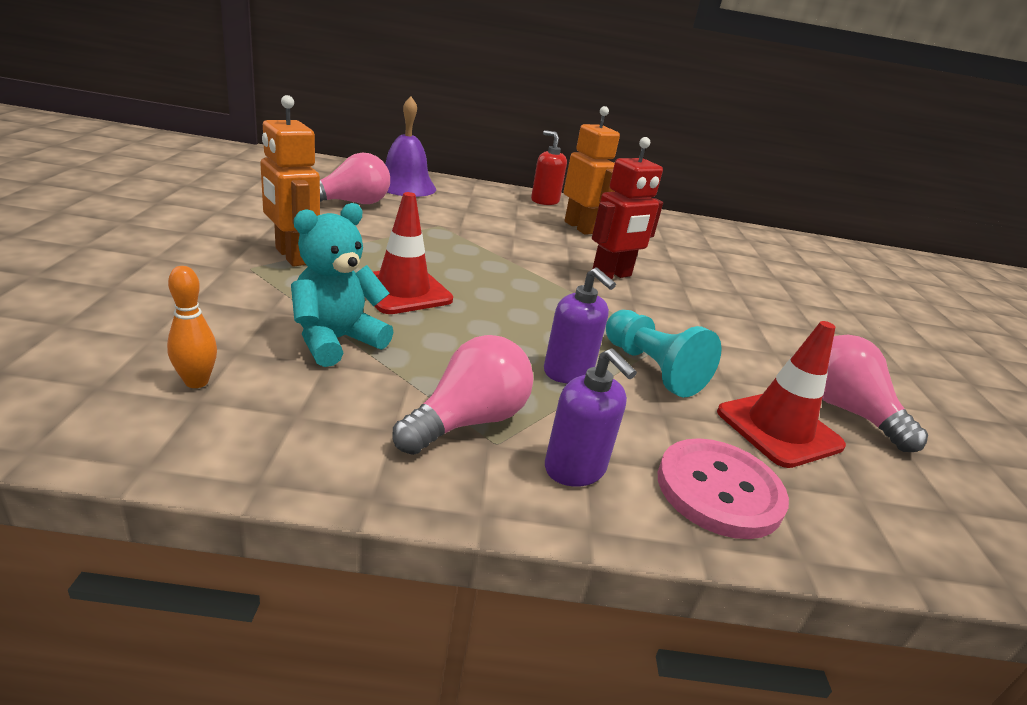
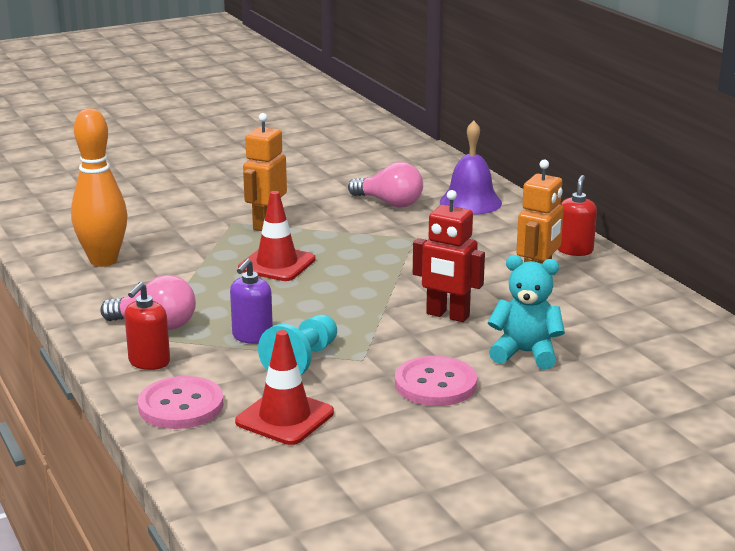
camera: 65 degrees right, 5 degrees down
orange bowling pin [167,266,217,388] -> orange bowling pin [71,108,128,267], size x2.23
turquoise teddy bear [291,203,393,367] -> turquoise teddy bear moved to [488,255,565,369]
purple soap dispenser [545,348,637,487] -> red soap dispenser [124,282,170,370]
pink light bulb [822,335,928,452] -> none
none -> pink button [395,356,477,406]

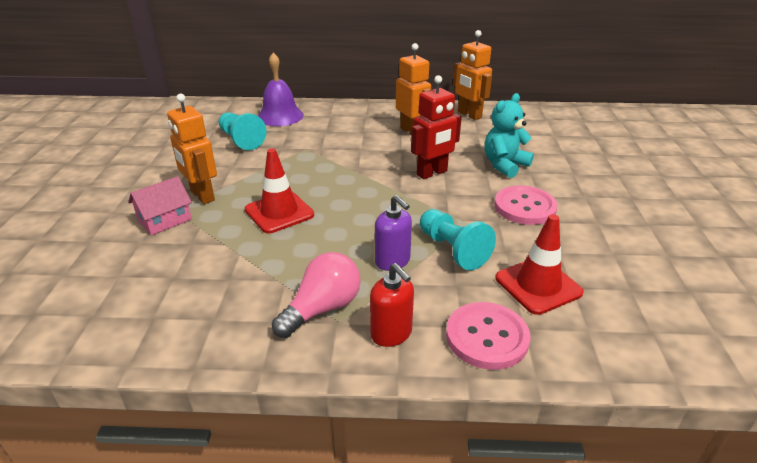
camera: 60 degrees left, 10 degrees up
orange bowling pin [71,108,128,267] -> none
pink light bulb [348,162,423,207] -> turquoise pawn [218,112,266,150]
red soap dispenser [558,175,597,256] -> none
none -> pink house [128,176,192,235]
none -> orange robot [453,30,492,120]

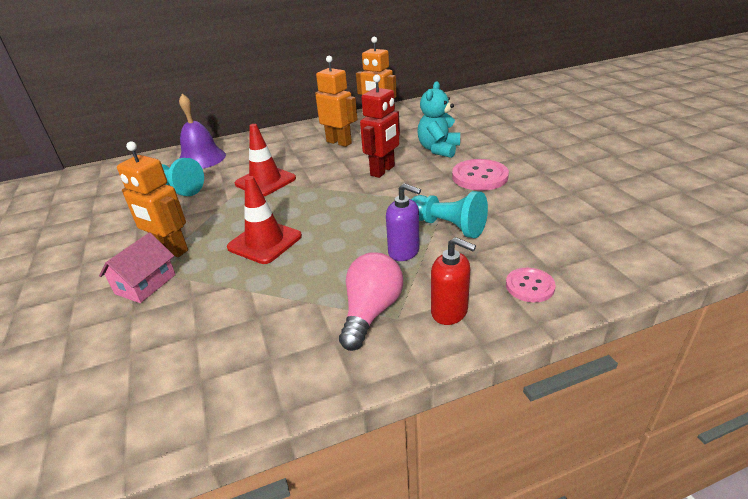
camera: 20 degrees left, 0 degrees up
pink button [446,302,531,370] -> pink button [506,268,556,302], size x0.62
red traffic cone [495,214,584,315] -> red traffic cone moved to [235,124,296,196]

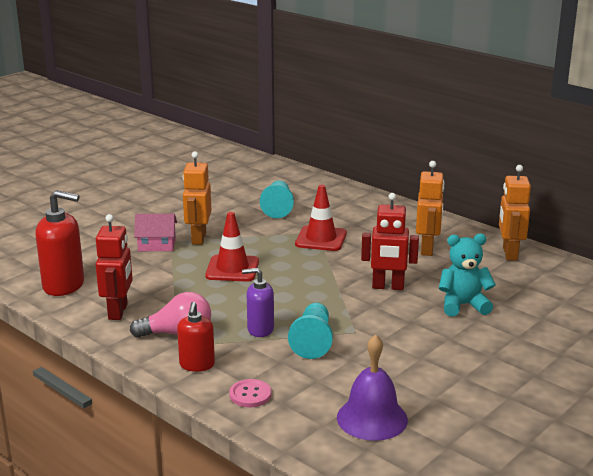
camera: 60 degrees right, 10 degrees down
purple bell [179,94,226,169] -> purple bell moved to [337,334,408,441]
purple soap dispenser [386,183,421,261] -> purple soap dispenser turned 90 degrees clockwise [242,268,274,337]
pink button [452,159,509,191] -> none
none -> red soap dispenser [35,190,84,296]
none -> red robot [96,214,133,320]

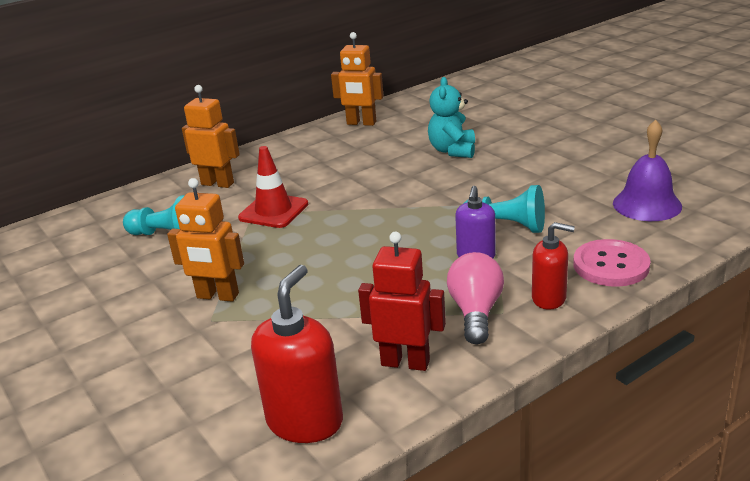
camera: 75 degrees left, 5 degrees up
pink house [134,214,177,251] -> none
red traffic cone [205,212,259,282] -> none
pink button [229,379,271,407] -> pink button [573,239,651,287], size x1.62
red robot [361,193,419,290] -> none
orange robot [416,161,445,256] -> orange robot moved to [182,85,240,188]

